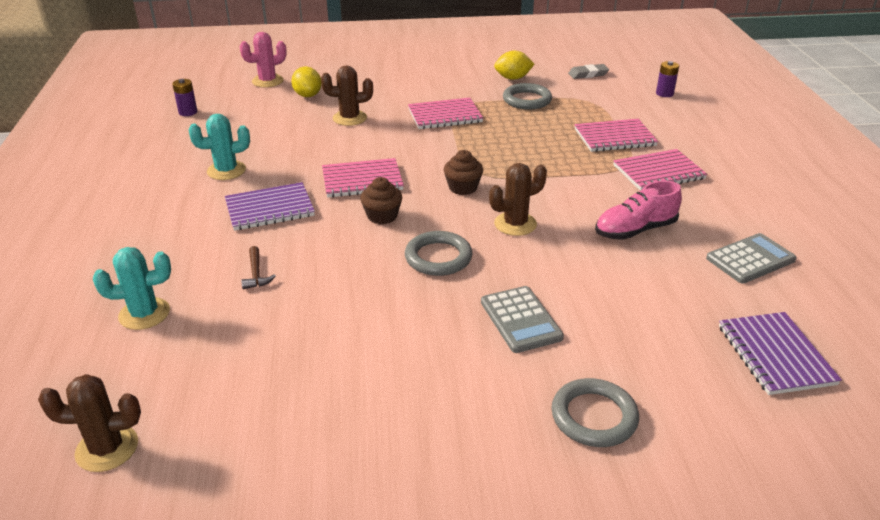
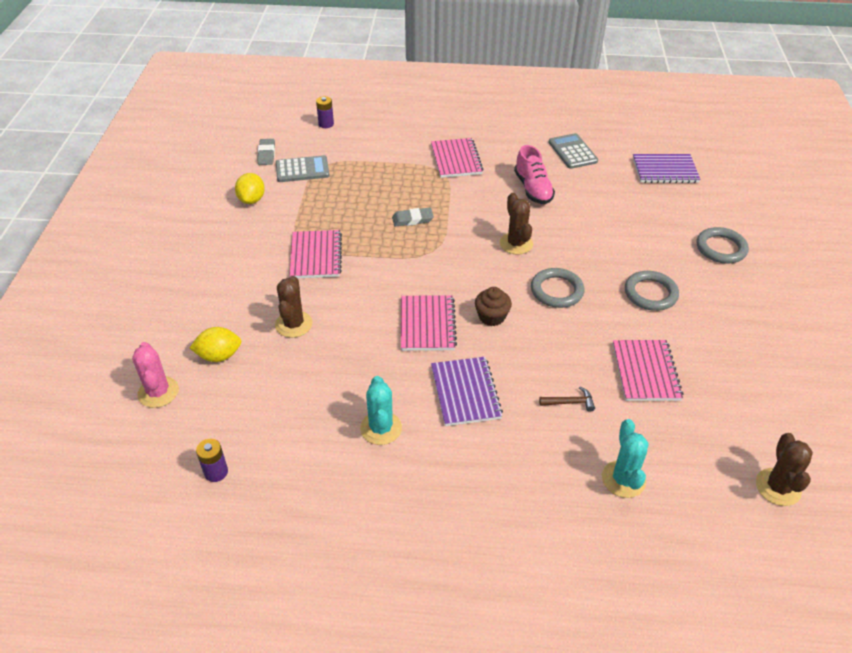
camera: 80 degrees left, 10 degrees up
brown cupcake [444,150,483,195] -> none
grey calculator [481,286,564,353] -> grey calculator moved to [276,155,330,182]
grey ring [503,83,552,110] -> grey ring moved to [625,271,679,311]
pink notebook [574,119,658,152] -> pink notebook moved to [613,340,683,401]
none -> grey eraser [392,208,434,227]

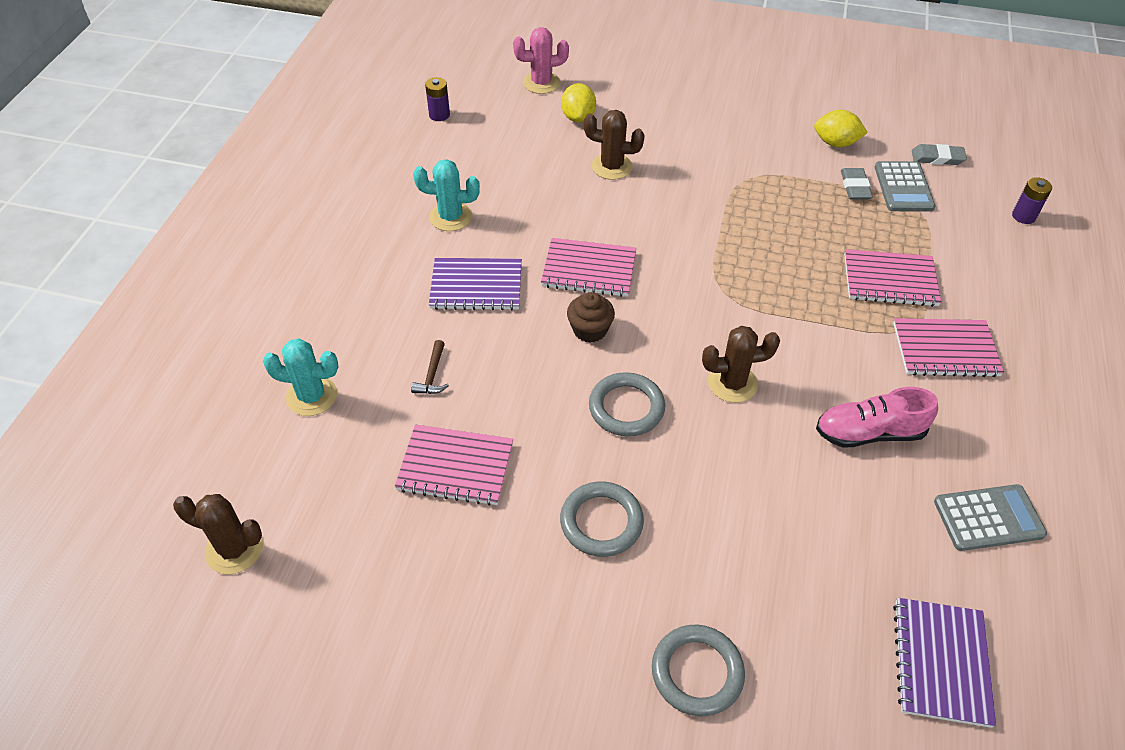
camera: 100 degrees right, 5 degrees up
pink notebook [289,230,342,278] -> pink notebook moved to [844,249,941,307]
grey eraser [392,208,434,227] -> grey eraser moved to [841,168,873,199]

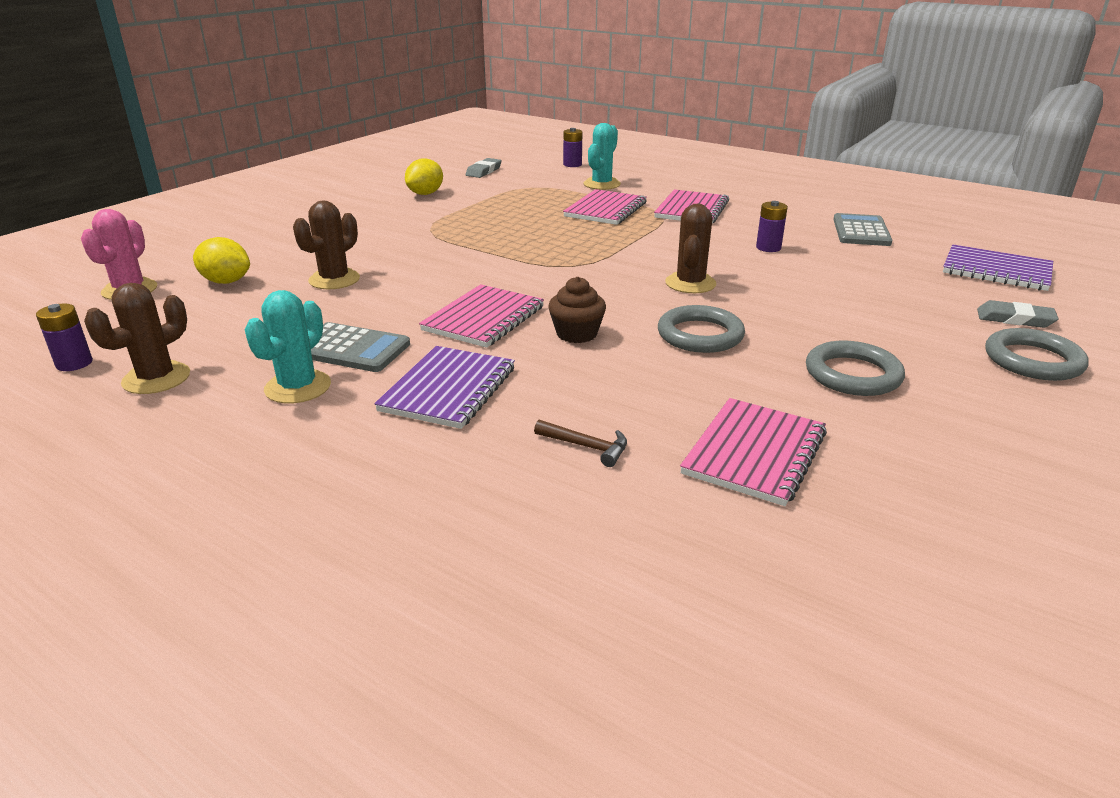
camera: 70 degrees left, 20 degrees down
brown cactus [173,494,263,574] -> brown cactus moved to [84,283,190,394]
turquoise cactus [263,338,339,416] -> turquoise cactus moved to [583,123,621,190]
pink shoe [816,387,938,448] -> purple battery [756,201,788,252]
grey eraser [841,168,873,199] -> grey eraser moved to [977,300,1059,328]
grey calculator [875,161,935,212] -> grey calculator moved to [311,322,410,372]

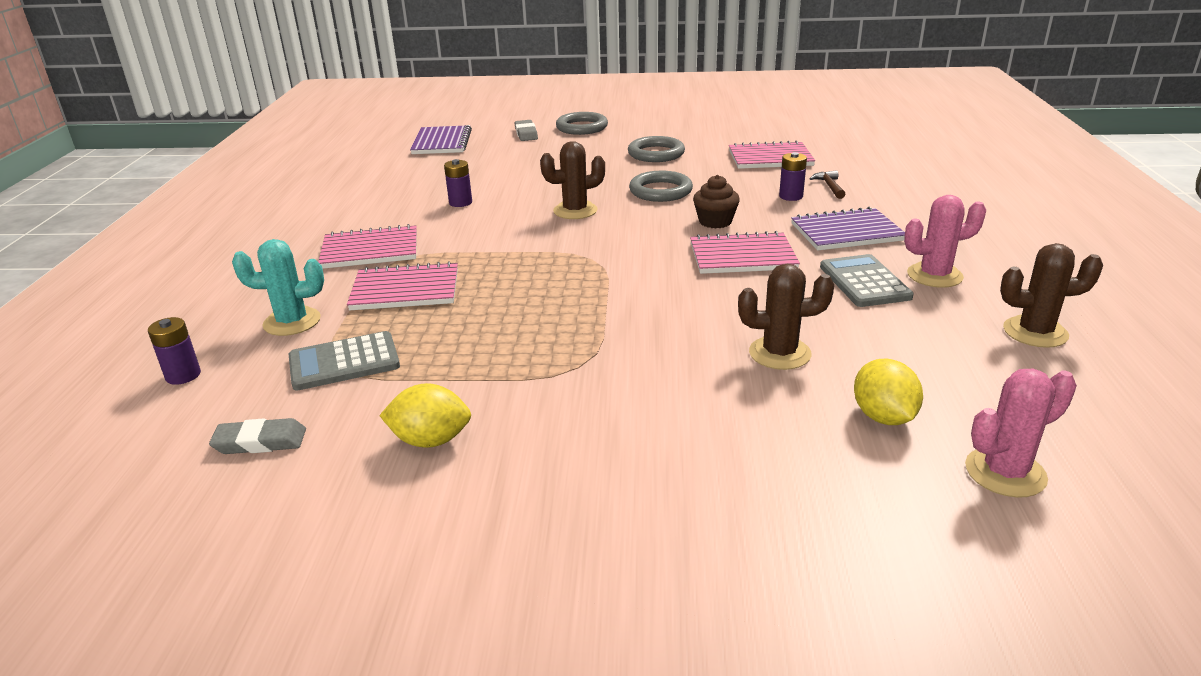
camera: 120 degrees left, 0 degrees up
purple battery [36,304,93,371] -> purple battery moved to [779,152,807,201]
turquoise cactus [245,290,331,403] -> pink cactus [904,195,986,288]
grey calculator [833,213,893,246] -> grey calculator moved to [289,331,400,390]

